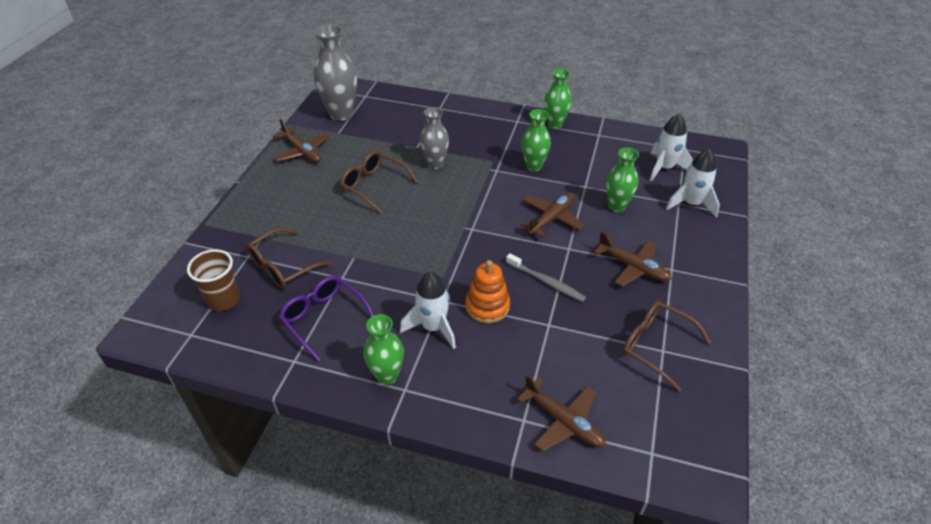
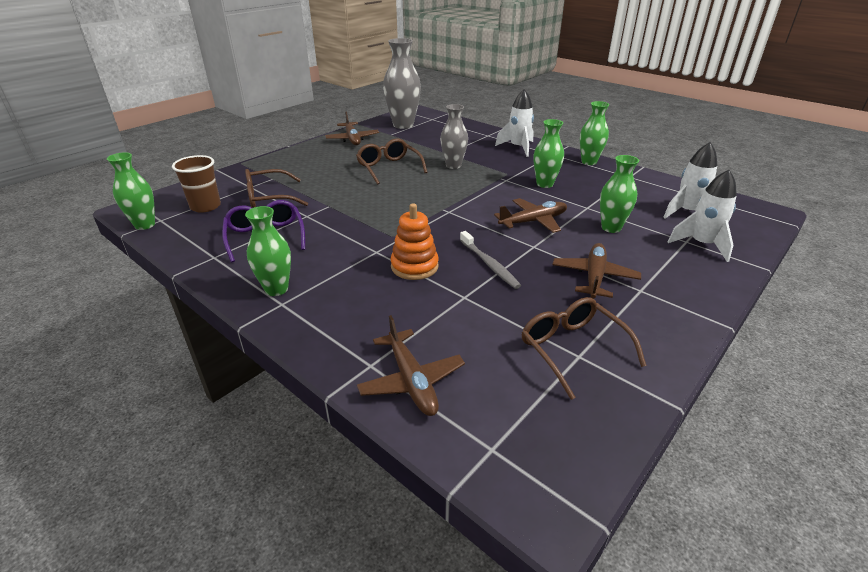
camera: 25 degrees right, 10 degrees down
white rocket [400,272,456,349] -> white rocket moved to [495,89,534,157]
brown plane [594,232,672,287] -> brown plane turned 135 degrees counterclockwise [552,243,641,299]
none -> green vase [107,152,155,230]

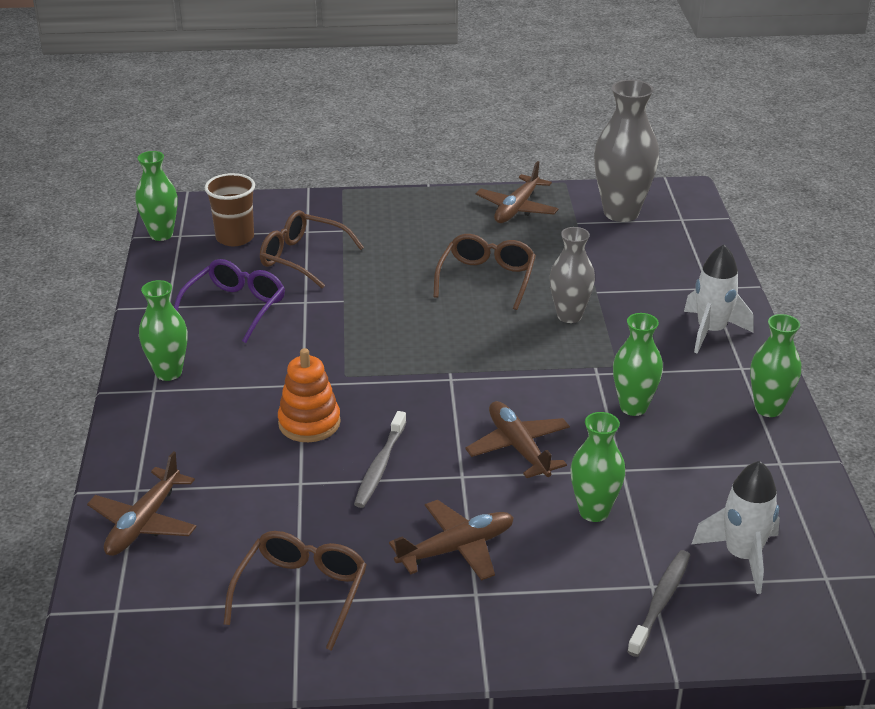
camera: 45 degrees right, 0 degrees up
brown plane [494,198,567,233] -> brown plane turned 135 degrees counterclockwise [465,401,570,478]
white rocket [668,170,737,262] -> grey toothbrush [627,550,690,657]

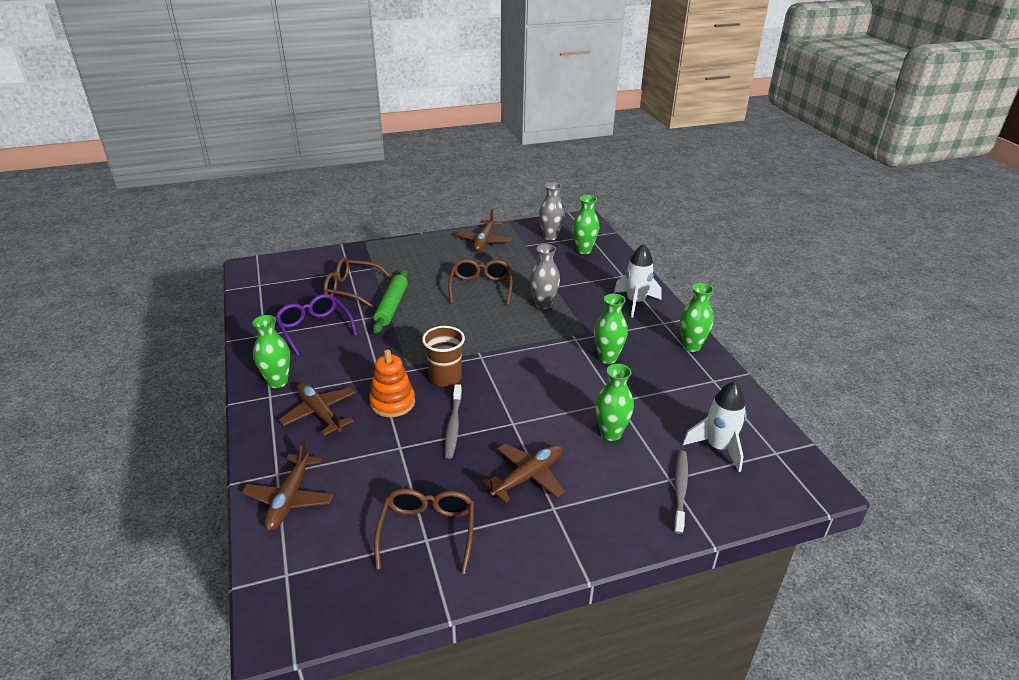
camera: 15 degrees left, 0 degrees up
green vase [136,151,177,241] -> green vase moved to [573,195,599,254]
purple glasses [174,259,285,343] -> purple glasses turned 45 degrees counterclockwise [275,294,357,356]
brown cup [205,173,255,246] -> brown cup moved to [422,326,465,387]
brown plane [465,401,570,478] -> brown plane moved to [279,382,356,436]
grey vase [594,80,659,222] -> grey vase [539,182,565,240], size x0.63
none -> green rolling pin [373,269,408,334]

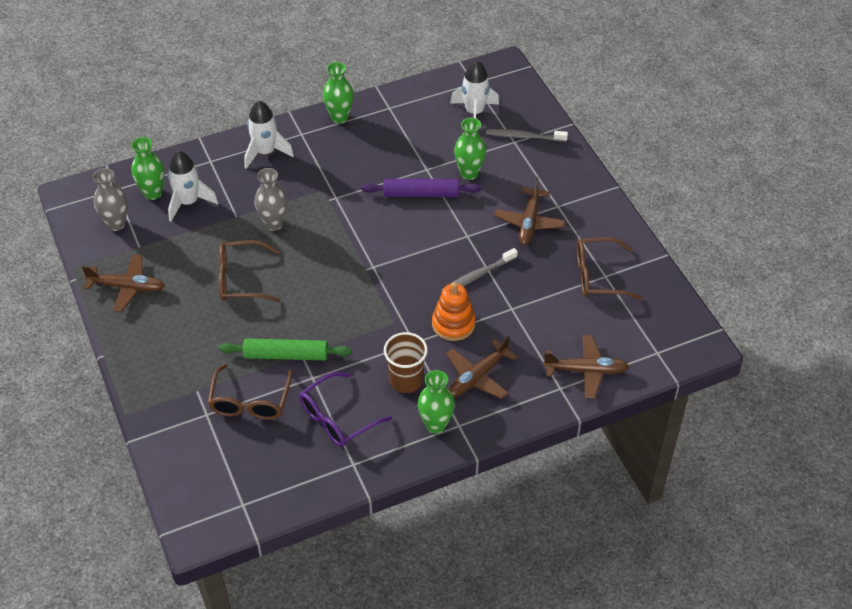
camera: 95 degrees left, 15 degrees up
brown cup [422,326,465,387] -> brown cup moved to [384,332,428,393]
grey toothbrush [445,384,462,459] -> grey toothbrush turned 150 degrees clockwise [441,248,518,290]
brown plane [482,444,565,503] -> brown plane turned 120 degrees counterclockwise [494,177,565,245]
green vase [594,294,628,364] -> none
none -> white rocket [168,151,218,221]
none -> purple rolling pin [361,179,481,197]

